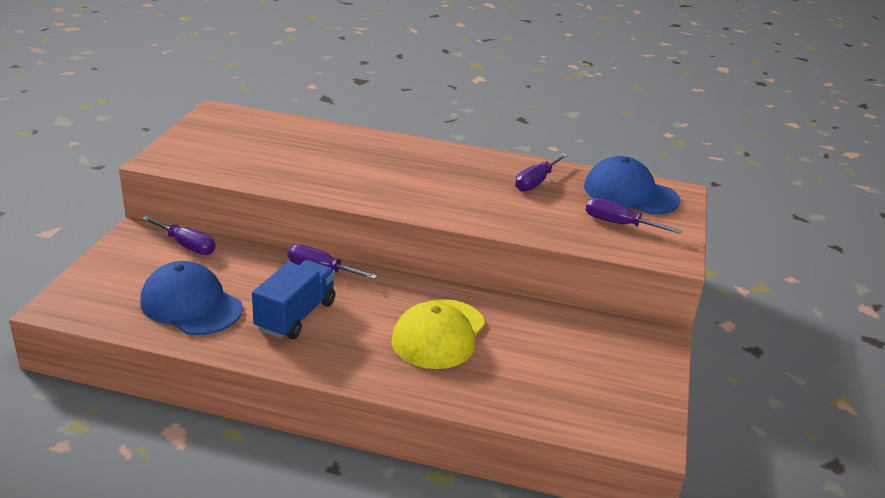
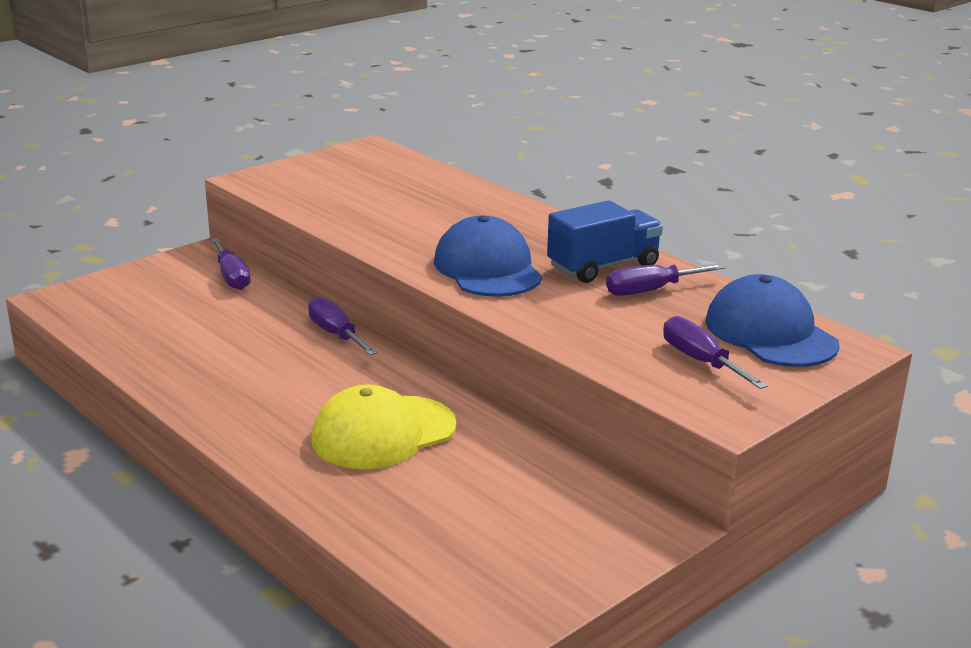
camera: 35 degrees right, 5 degrees down
blue cap [140,261,243,335] -> blue cap moved to [434,215,542,297]
blue truck [252,260,335,339] -> blue truck moved to [547,200,663,283]

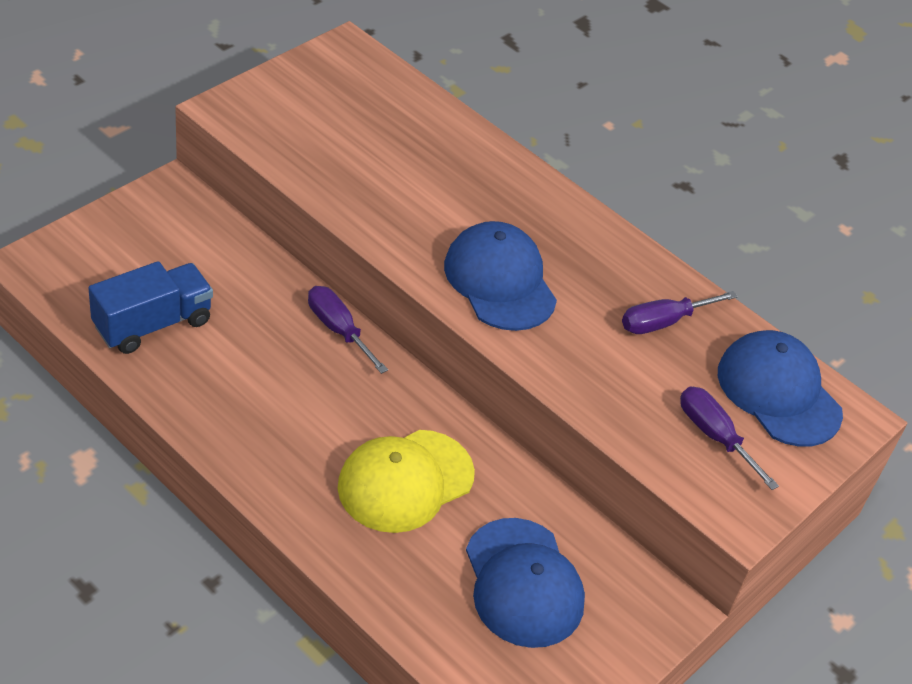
camera: 10 degrees left, 20 degrees up
purple screwdriver [211,238,251,290] -> none
blue truck [547,200,663,283] -> blue truck moved to [88,261,213,354]
none -> blue cap [466,518,585,648]

